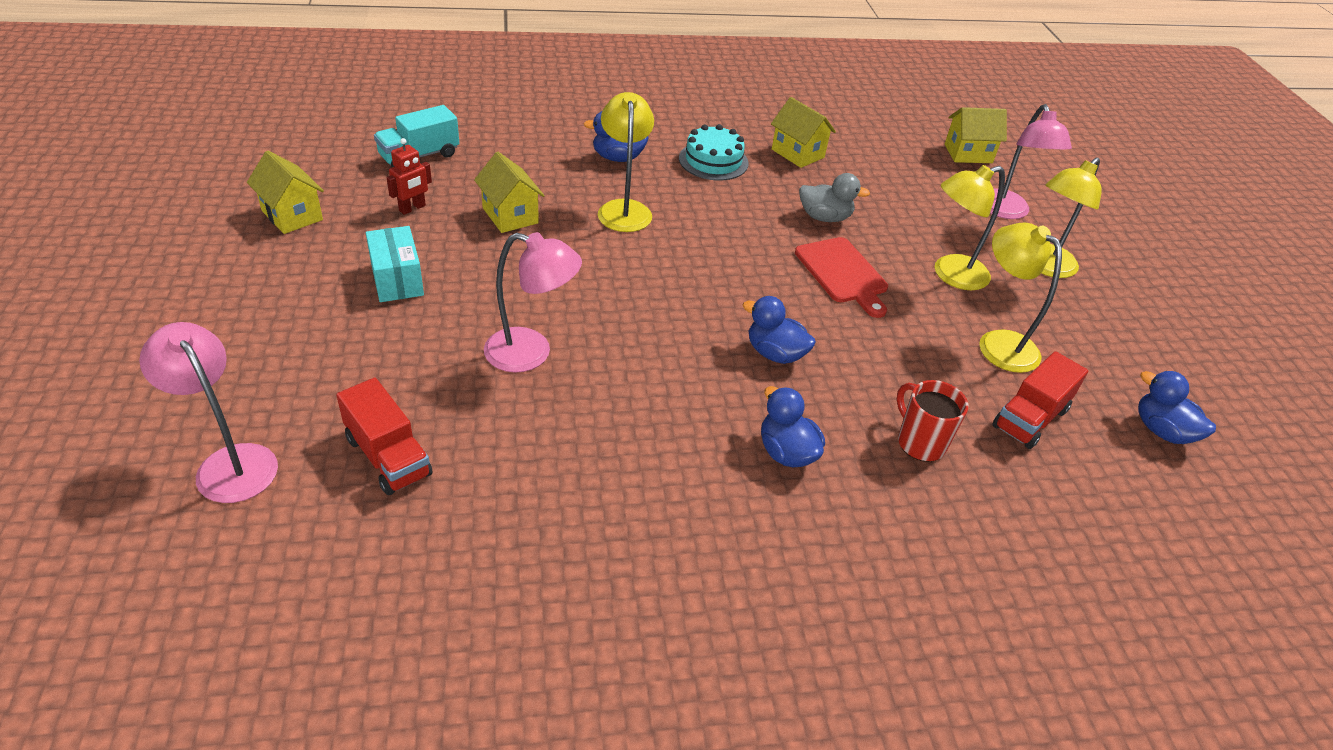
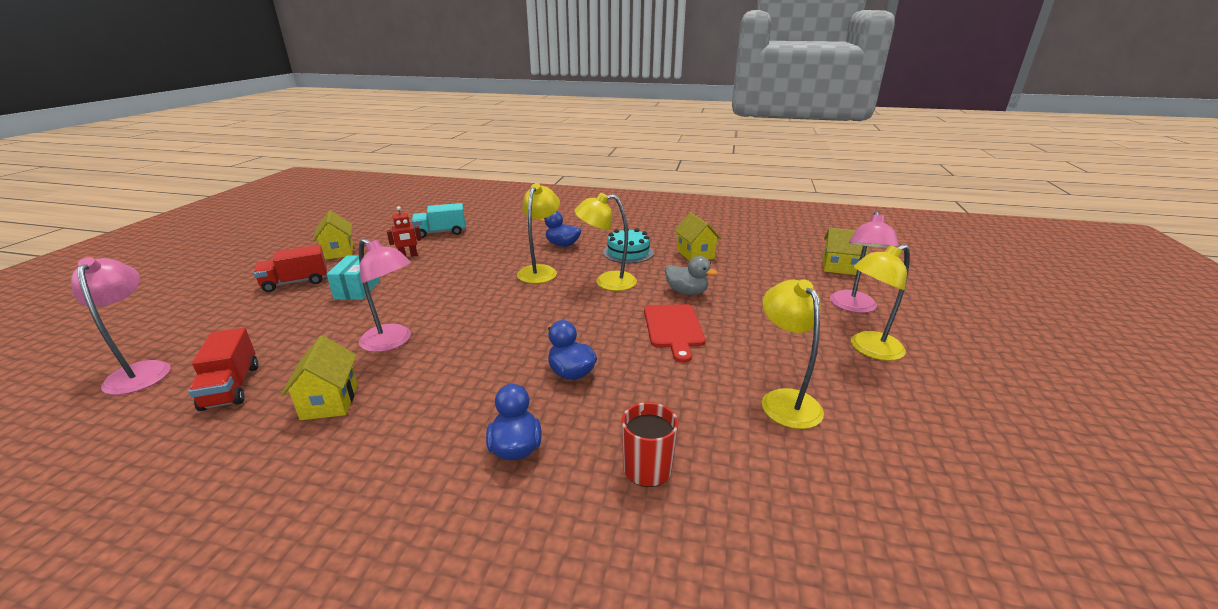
camera: 25 degrees right, 15 degrees down
yellow house [474,152,545,233] -> yellow house moved to [281,336,358,420]
yellow lamp [935,165,1005,290] -> yellow lamp moved to [574,193,637,291]
red truck [992,351,1088,449] -> red truck moved to [254,245,327,292]
blue duck [1138,371,1216,444] -> none

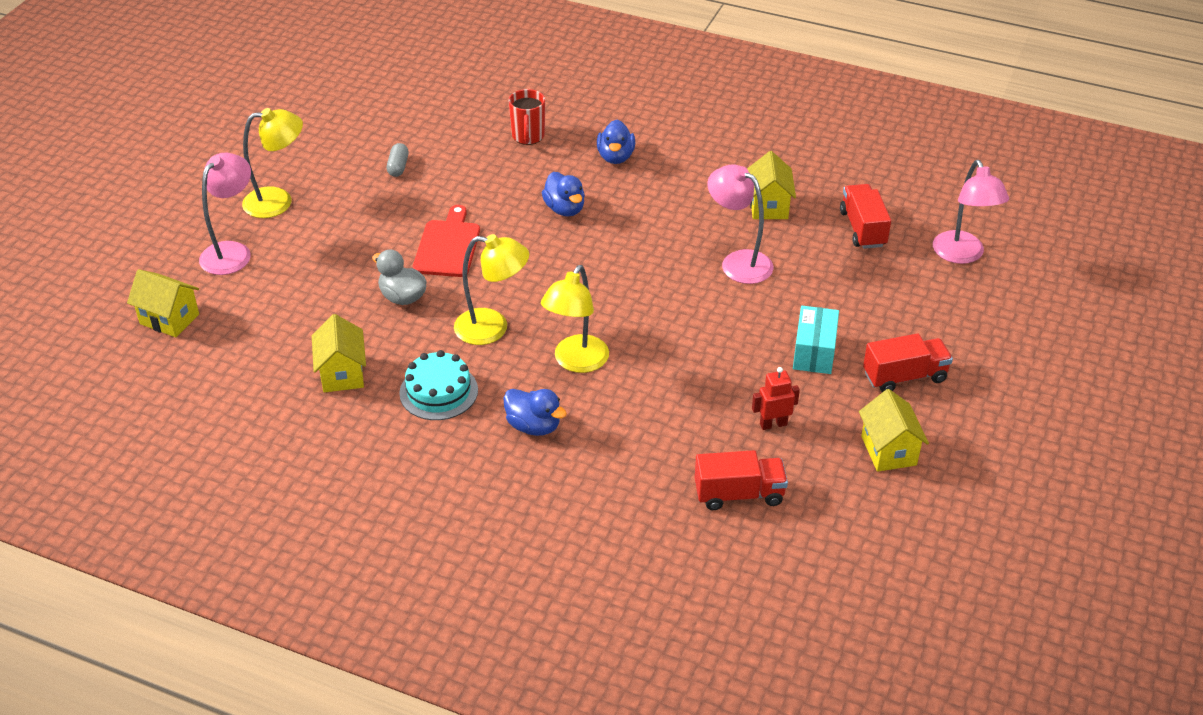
camera: 170 degrees left, 15 degrees up
turquoise truck [412,203,466,238] -> red truck [695,450,788,510]
yellow lamp [762,280,824,429] -> grey capsule [387,143,409,177]

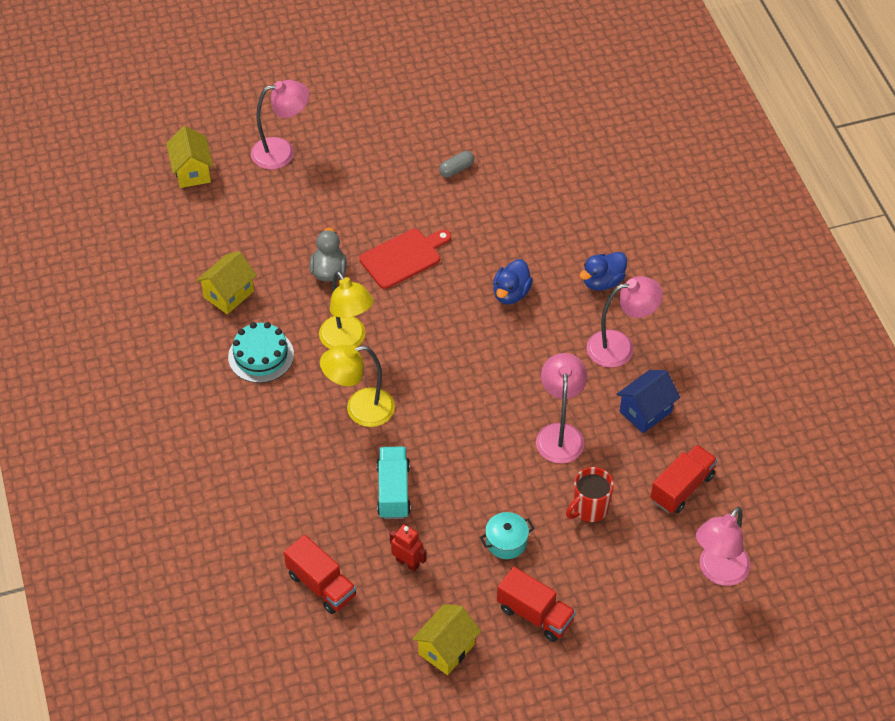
camera: 50 degrees right, 10 degrees up
yellow lamp [242,108,303,218] -> none
blue duck [504,389,567,436] -> none
red mug [508,89,545,145] -> red mug moved to [566,467,614,522]
yellow house [747,151,796,219] -> blue house [616,370,680,433]
turquoise box [793,306,839,374] -> turquoise pot [480,512,534,559]
none -> turquoise truck [377,446,411,519]
none -> pink lamp [587,276,663,368]

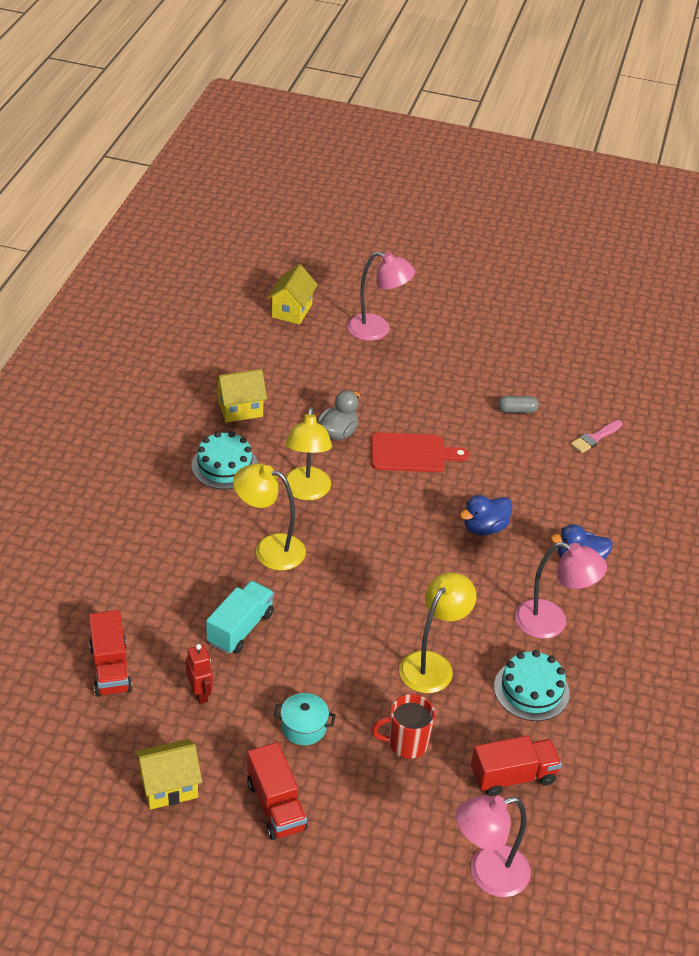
camera: 30 degrees right, 10 degrees down
pink lamp [536,353,587,464] -> yellow lamp [399,572,476,693]
blue house [616,370,680,433] -> turquoise cake [494,650,570,721]
none -> pink brush [571,420,623,453]

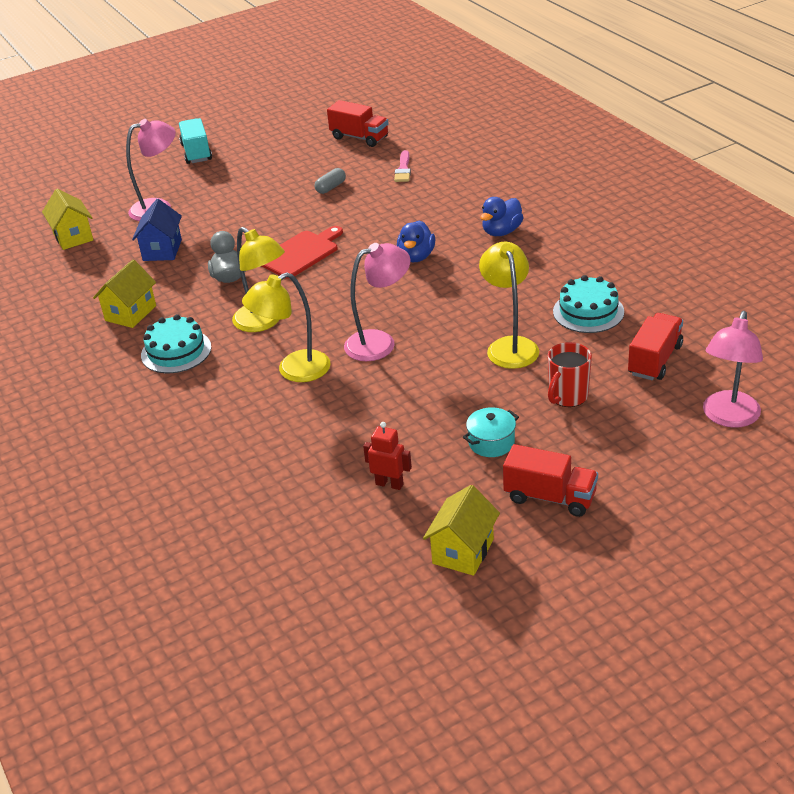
camera: 40 degrees left, 5 degrees down
red truck [89,610,132,697] -> red truck moved to [327,100,389,147]
turquoise truck [206,581,274,654] -> turquoise truck moved to [179,118,212,164]
pink lamp [515,542,607,639] -> pink lamp moved to [344,243,411,361]
none -> blue house [132,199,182,261]

